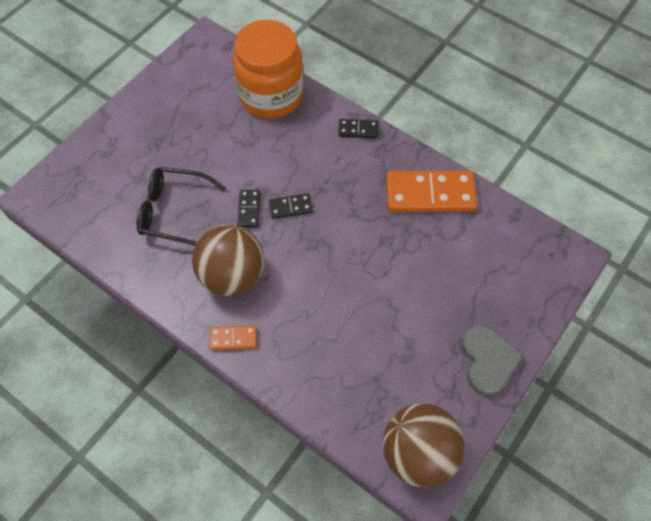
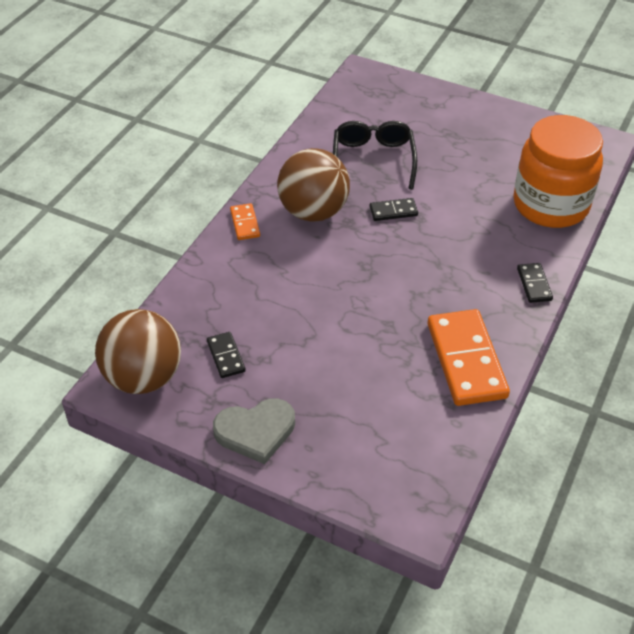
camera: 80 degrees right, 15 degrees down
black domino [269,194,313,219] -> black domino moved to [207,332,246,378]

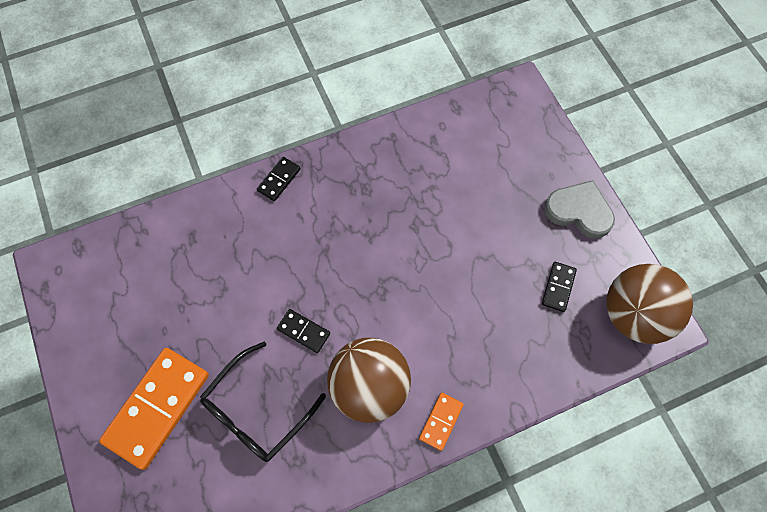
camera: 140 degrees left, 20 degrees up
orange domino [427,309,510,406] -> orange domino moved to [99,348,209,470]
orange jar [513,115,603,228] -> none

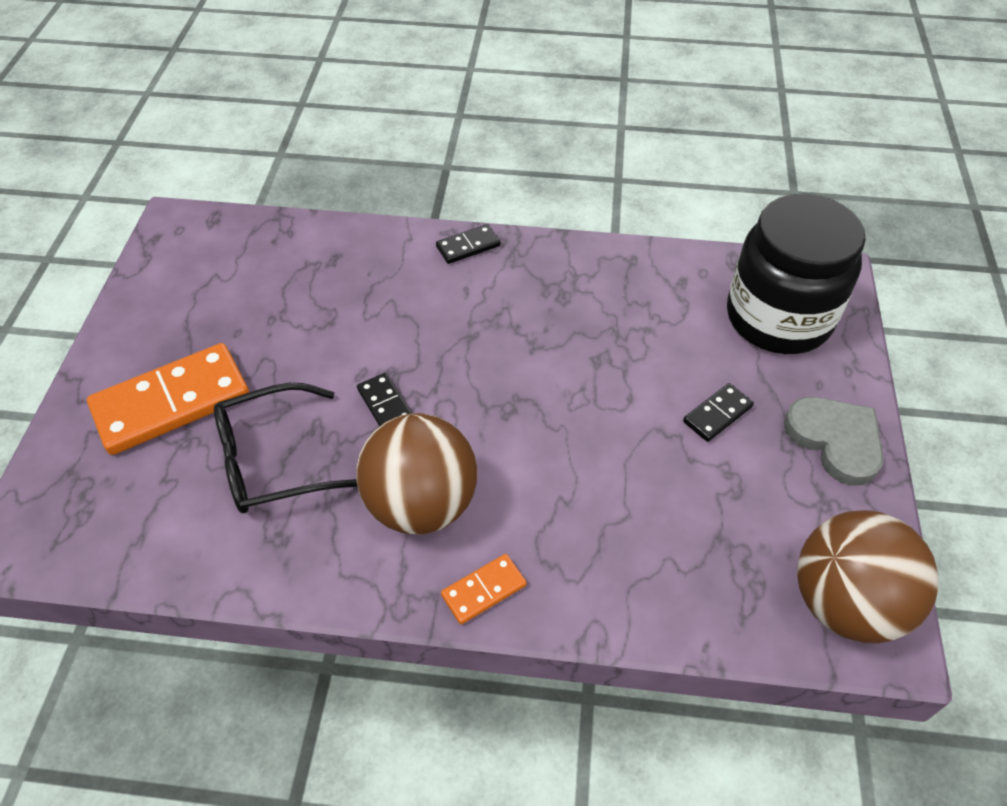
camera: 30 degrees right, 15 degrees down
black domino [542,262,577,312] -> black domino moved to [683,383,754,442]
none -> black jar [727,194,866,354]

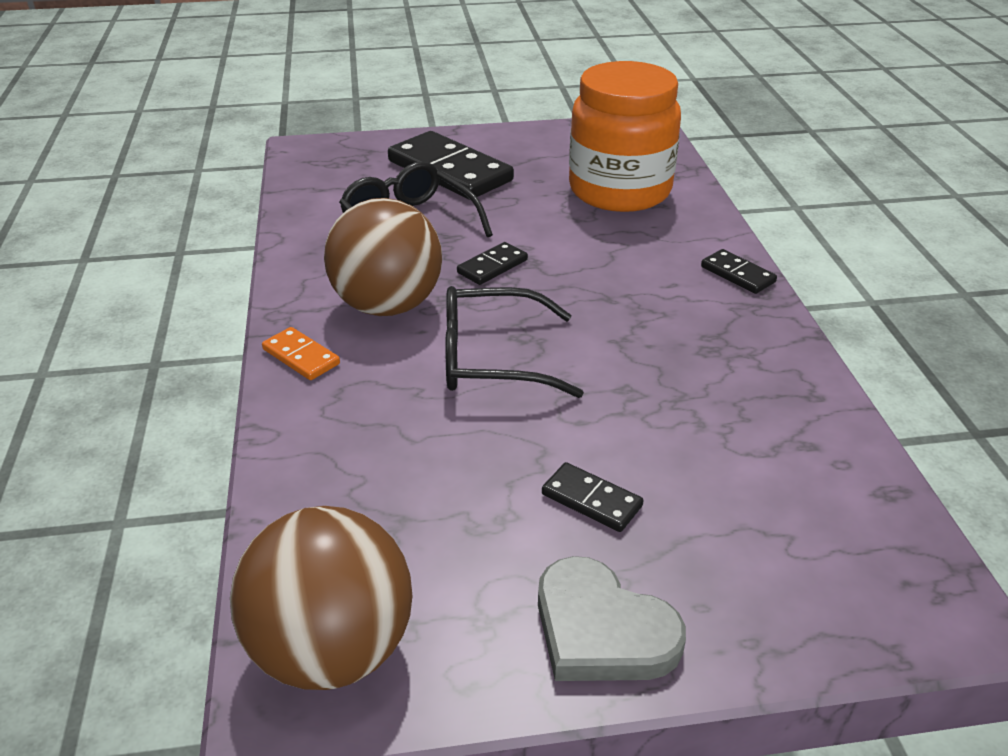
camera: 75 degrees right, 15 degrees down
orange domino [87,343,249,455] -> black domino [388,131,514,199]
black jar [727,194,866,354] -> none
grey heart [784,397,884,486] -> grey heart turned 90 degrees clockwise [538,556,686,681]
none -> black glasses [446,286,584,398]
none -> orange jar [569,61,681,212]

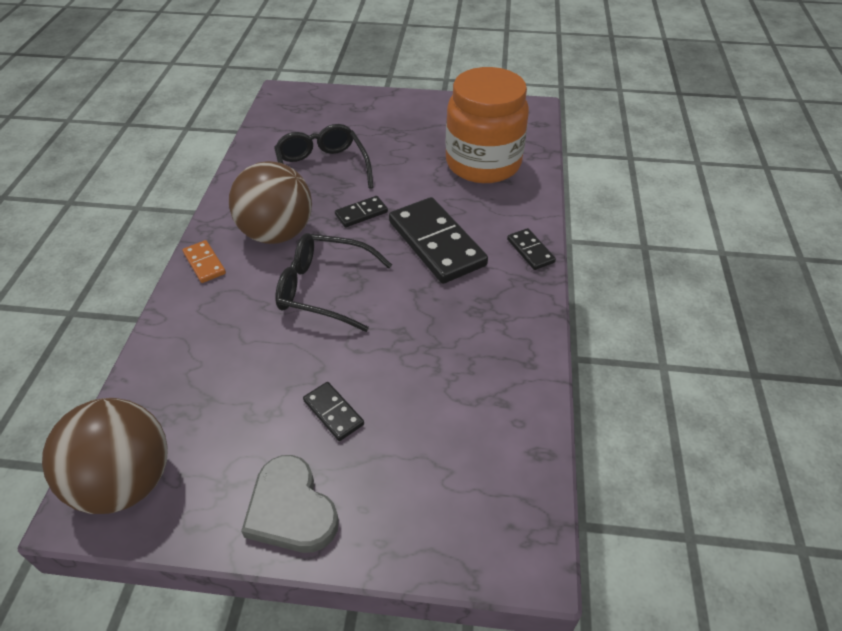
camera: 15 degrees right, 10 degrees up
black domino [388,131,514,199] -> black domino moved to [389,197,488,284]

